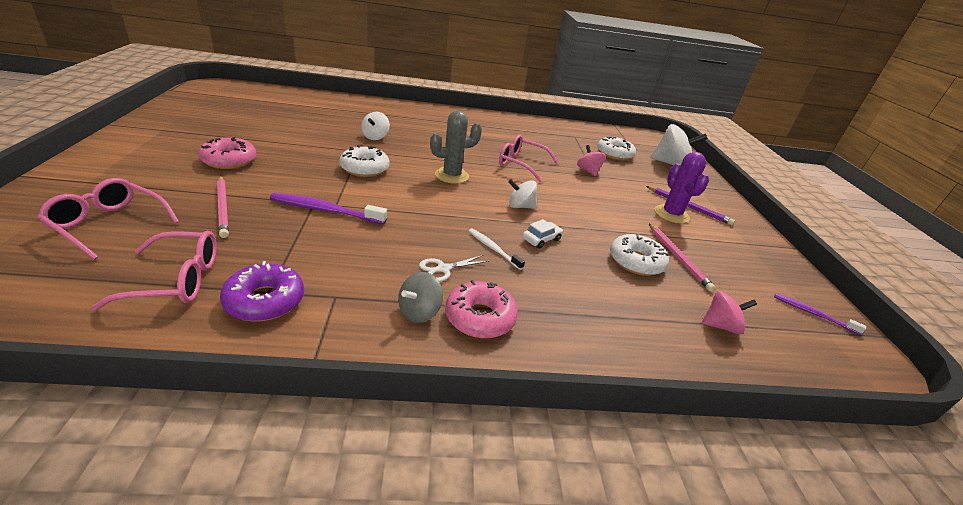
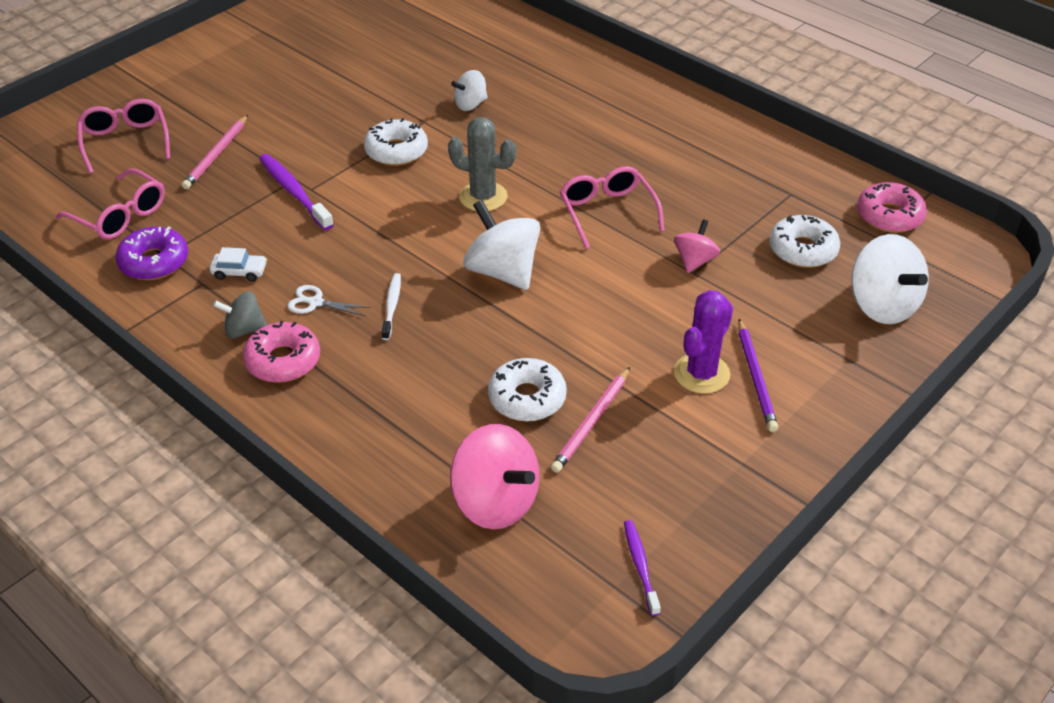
camera: 50 degrees right, 10 degrees up
pink donut [198,137,256,169] -> pink donut moved to [857,182,927,233]
white spinning top [508,179,537,209] -> white spinning top [463,200,540,290], size x1.77
white car [522,219,563,249] -> white car moved to [210,247,267,282]
pink spinning top [702,291,757,334] -> pink spinning top [450,424,540,529], size x1.77

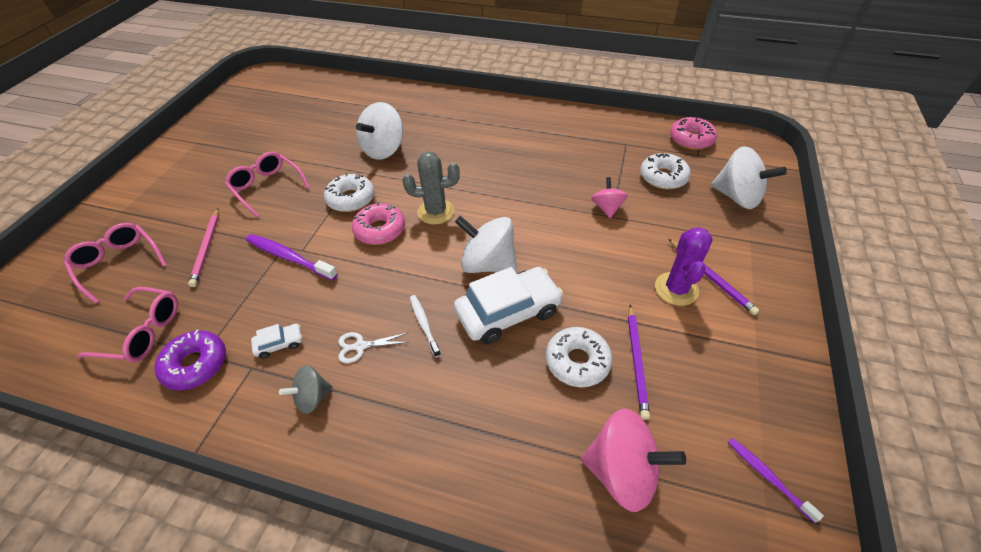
camera: 25 degrees left, 5 degrees up
pink donut [243,321,320,383] -> pink donut moved to [352,202,405,245]
white spinning top [451,70,488,111] -> white spinning top [356,102,403,160], size x1.77
pink pencil [551,367,630,473] -> purple pencil [628,305,650,420]
pink glasses [560,166,664,249] -> pink glasses moved to [225,152,310,217]
none -> white car [454,267,563,344]

